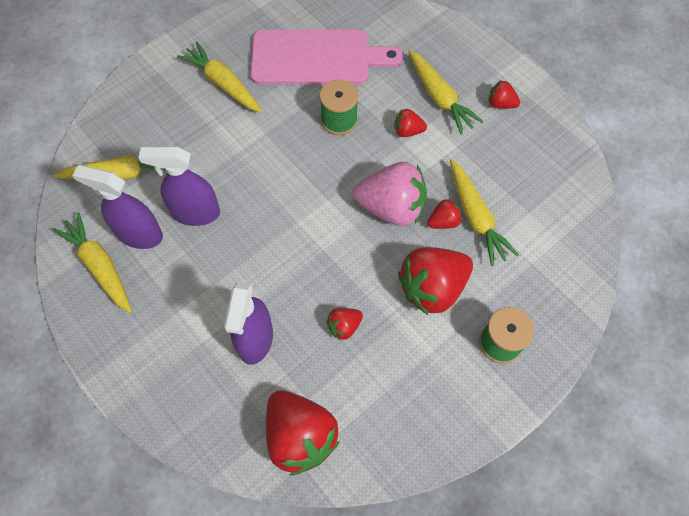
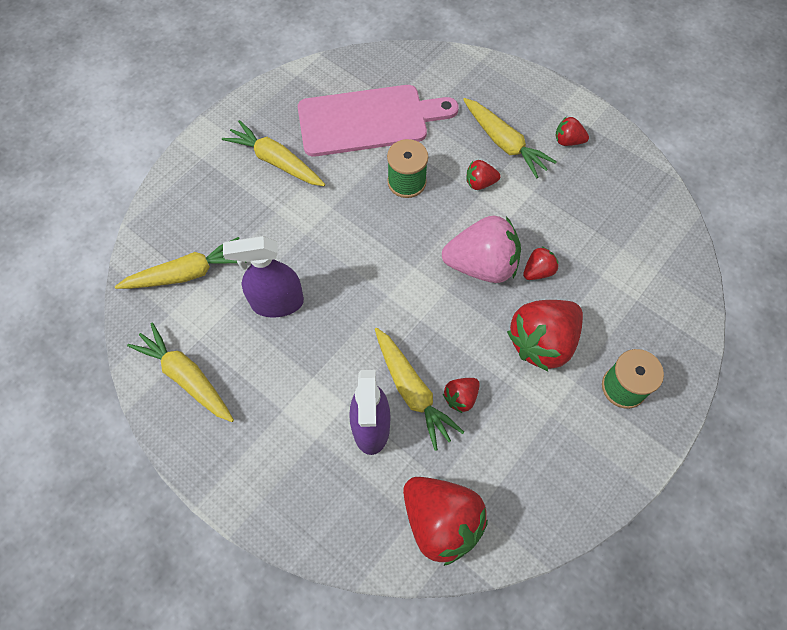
camera: 10 degrees left, 0 degrees up
purple spray bottle [72,165,163,249] -> none
yellow carrot [450,159,519,266] -> yellow carrot moved to [375,328,464,451]

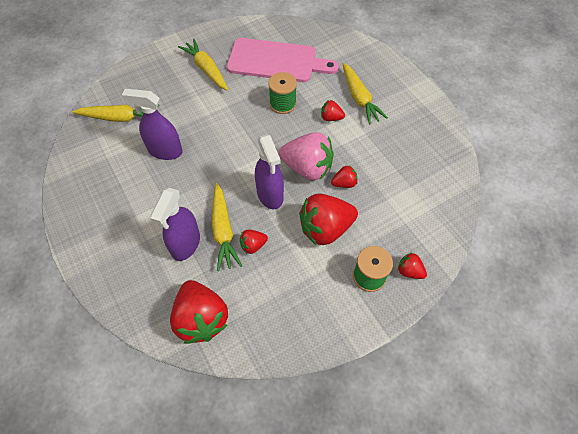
camera: 20 degrees right, 5 degrees down
yellow carrot [127,323,234,422] -> none
red strawberry [555,117,589,146] -> red strawberry moved to [398,252,427,279]
none -> purple spray bottle [255,134,284,209]

